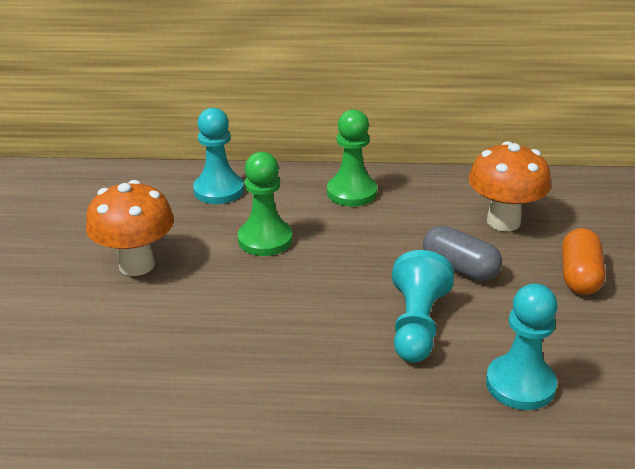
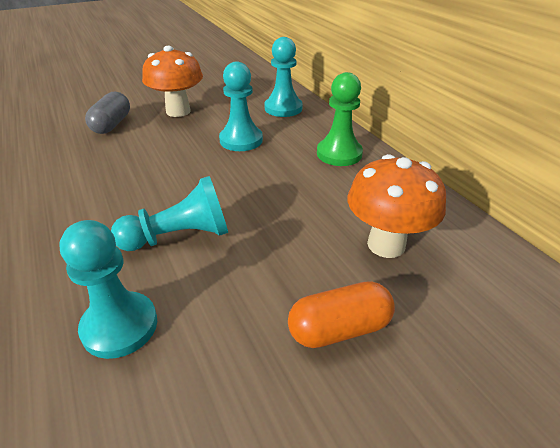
camera: 60 degrees right, 5 degrees up
green pawn [238,152,293,256] -> turquoise pawn [219,62,263,151]
grey capsule [423,226,502,281] -> grey capsule moved to [85,92,130,134]

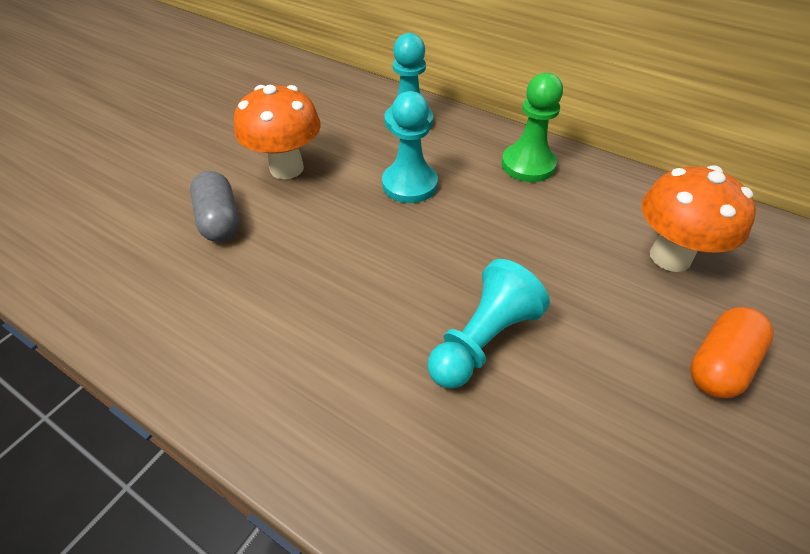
camera: 30 degrees left, 10 degrees up
turquoise pawn [59,220,157,359] -> none

